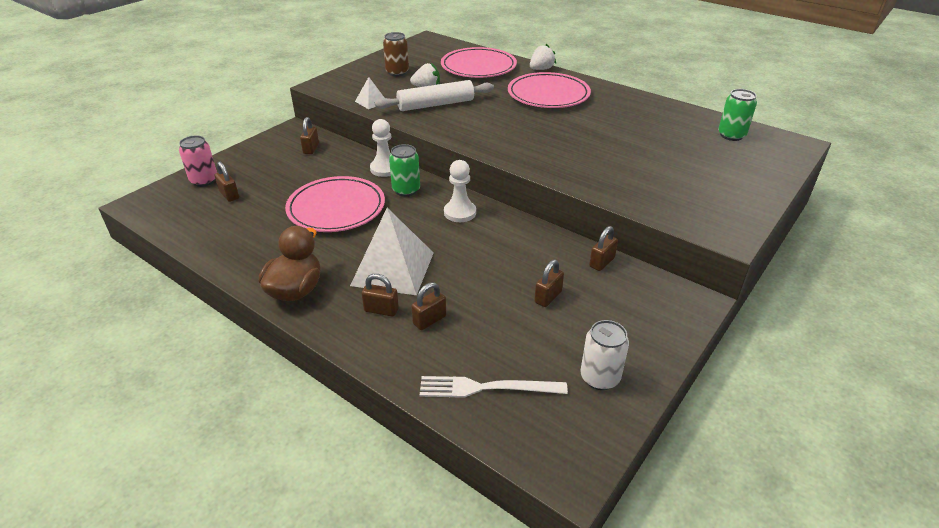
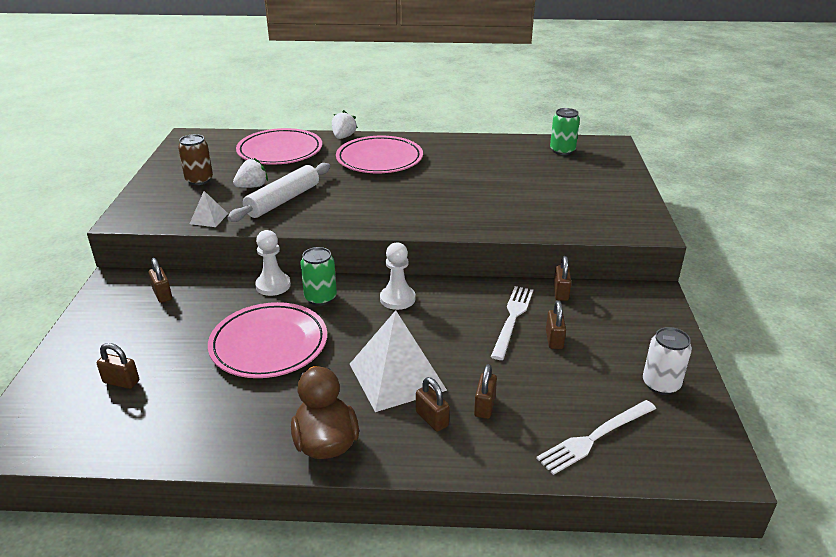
camera: 35 degrees left, 5 degrees down
pink can [179,136,217,187] -> none
brown padlock [362,274,399,317] -> brown padlock turned 75 degrees clockwise [416,377,450,432]
none -> white fork [491,286,533,360]

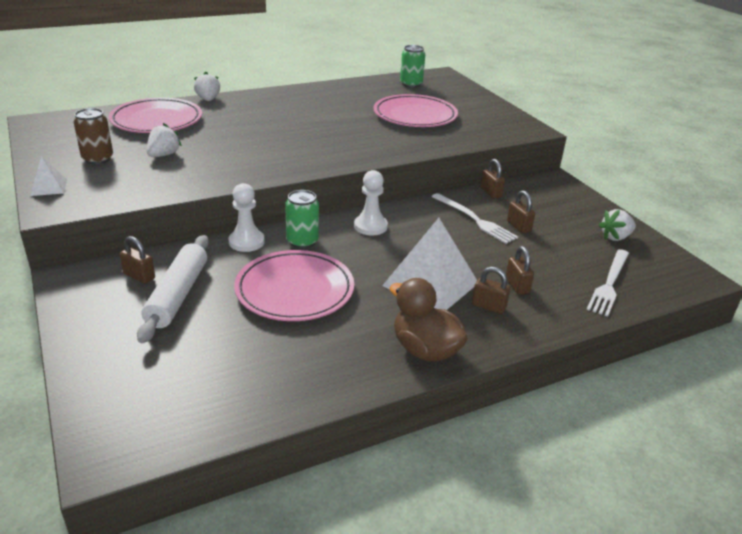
camera: 30 degrees left, 0 degrees up
brown padlock [97,343,139,389] -> none
white pyramid [190,191,228,227] -> white pyramid moved to [30,156,67,196]
white rolling pin [227,163,330,222] -> white rolling pin moved to [137,235,209,343]
pink plate [336,136,423,173] -> pink plate moved to [374,94,458,127]
white fork [491,286,533,360] -> white fork turned 150 degrees clockwise [432,193,518,244]
white can [643,327,692,395] -> white strawberry [599,209,636,241]

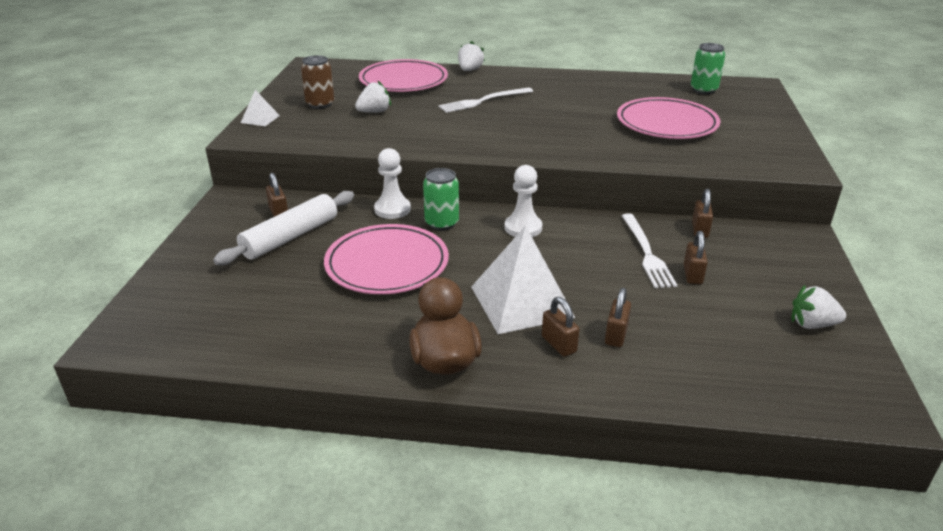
camera: 35 degrees right, 0 degrees up
white fork [587,249,629,317] -> white fork moved to [439,87,533,113]

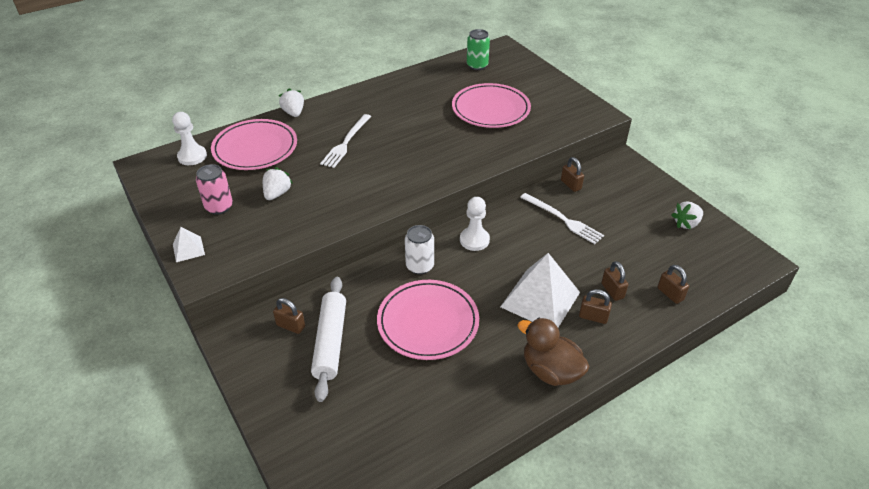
camera: 40 degrees left, 10 degrees up
brown can [301,55,334,109] -> pink can [196,164,233,215]
white pawn [374,148,411,219] -> white pawn moved to [172,112,207,165]
green can [423,168,459,231] -> white can [405,225,434,275]
brown padlock [684,231,708,284] -> brown padlock moved to [658,265,689,304]

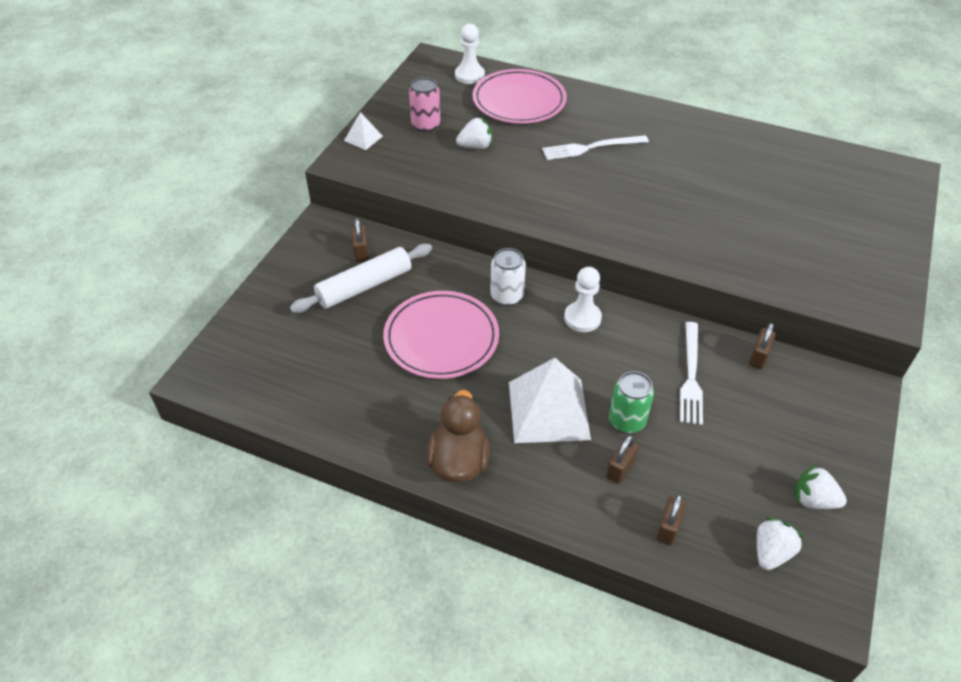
camera: 55 degrees right, 5 degrees up
white strawberry [278,88,304,117] -> white strawberry moved to [757,517,804,570]
pink plate [452,83,531,128] -> none
green can [467,29,490,70] -> green can moved to [609,371,654,433]
brown padlock [579,289,612,324] -> none

